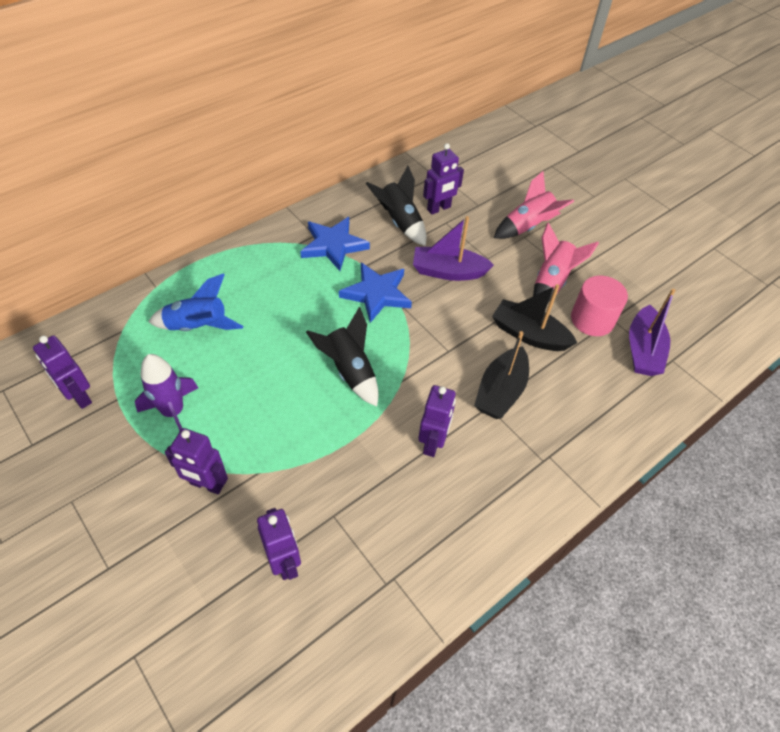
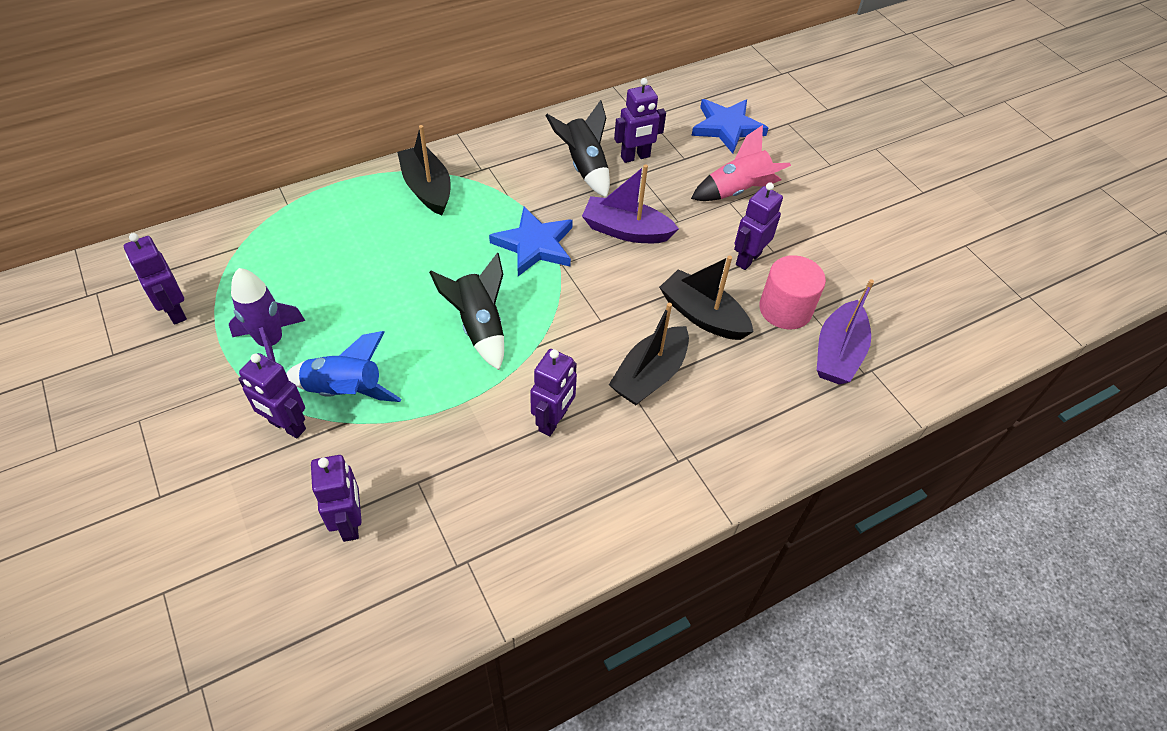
camera: 10 degrees right, 0 degrees up
blue rocket [149,274,243,331] -> blue rocket moved to [286,331,401,402]
blue star [300,217,370,271] -> blue star moved to [692,99,768,154]
pink rocket [533,222,599,303] -> purple robot [734,182,783,270]
none -> black boat [397,125,451,215]

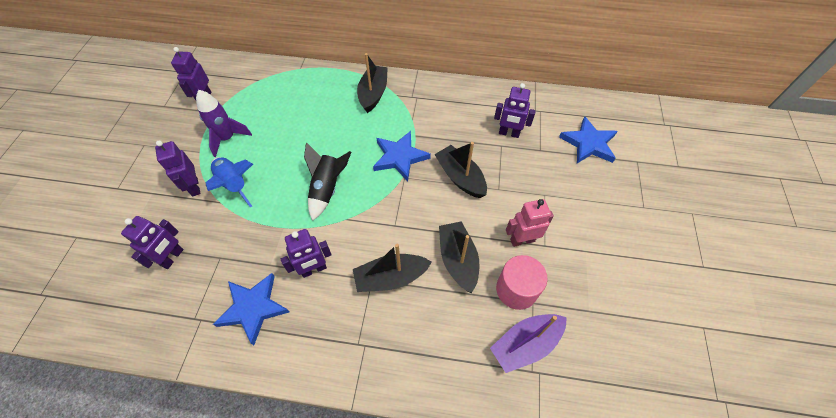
camera: 40 degrees right, 5 degrees up
black rocket [545,100,610,197] -> none
purple boat [582,164,679,243] -> black boat [434,142,487,198]
pink rocket [691,125,791,201] -> none
purple robot [734,182,783,270] -> pink robot [506,199,554,247]
none -> blue star [213,273,289,345]

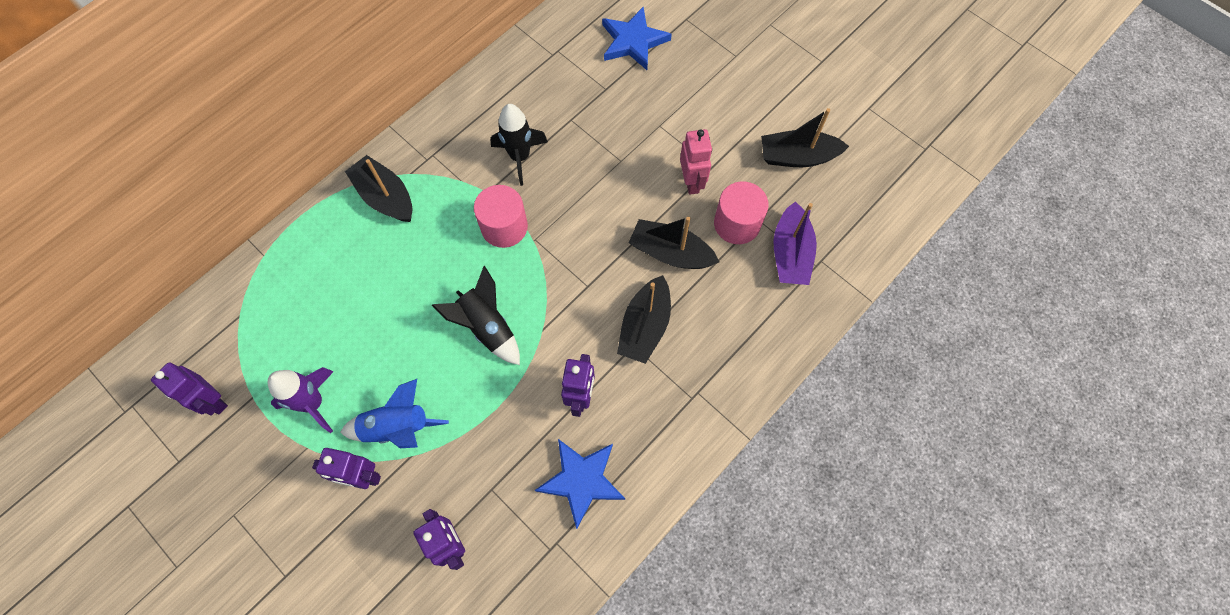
camera: 55 degrees left, 10 degrees up
blue star [373,131,431,181] -> pink cylinder [474,185,528,248]
black boat [434,142,487,198] -> black boat moved to [761,108,849,167]
purple robot [494,83,536,138] -> none
pink robot [506,199,554,247] -> pink robot turned 150 degrees clockwise [680,129,712,195]
none -> black rocket [490,104,548,186]

